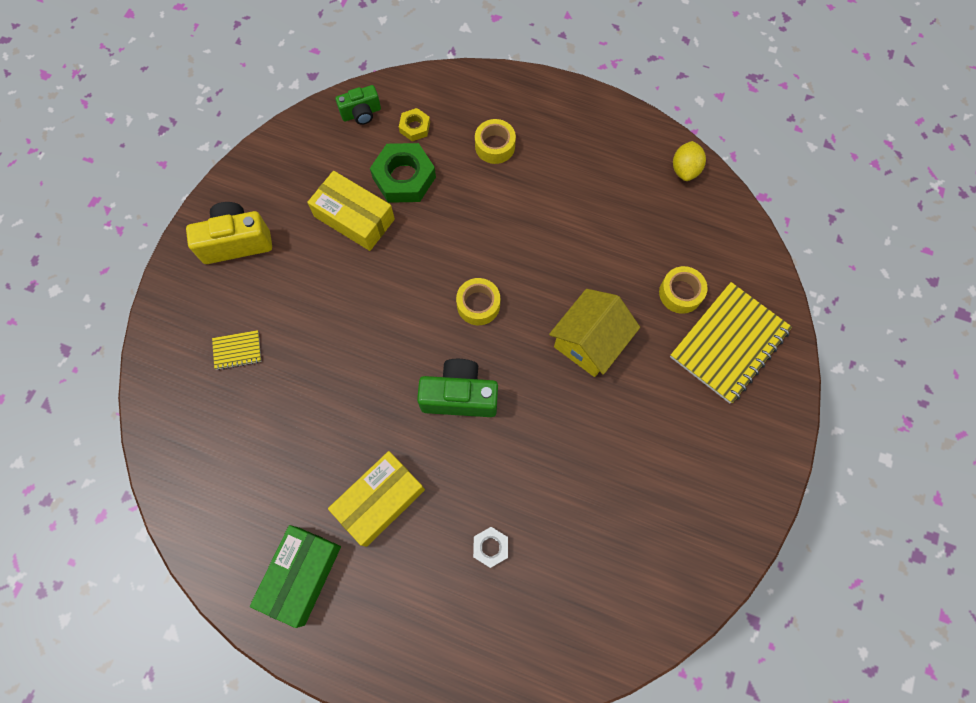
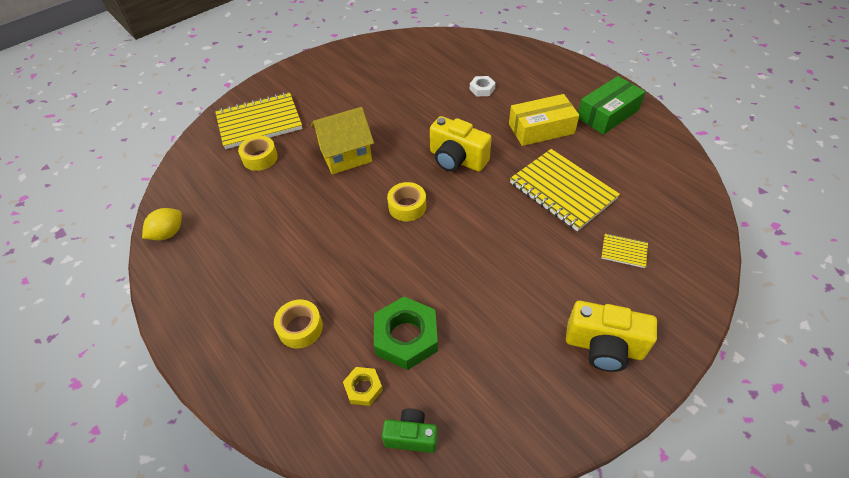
camera: 150 degrees left, 20 degrees down
yellow box [307,171,395,251] -> none
green camera [417,359,498,417] -> yellow camera [430,116,492,172]
none -> yellow notebook [510,149,620,231]

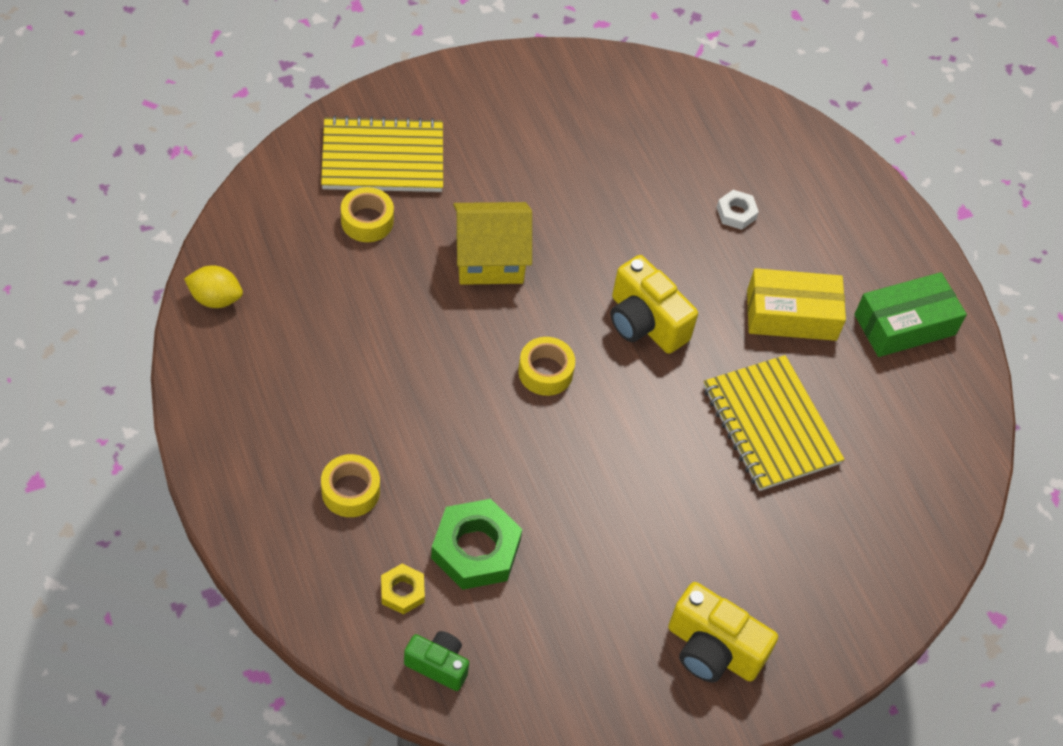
camera: 10 degrees right, 5 degrees up
yellow lemon [142,208,182,240] -> yellow lemon turned 45 degrees clockwise [184,265,243,308]
yellow notebook [601,233,648,268] -> none

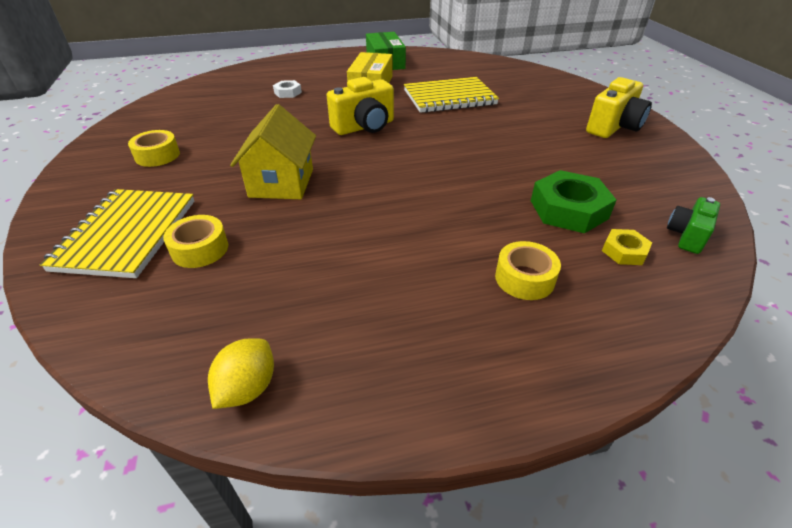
camera: 75 degrees left, 15 degrees down
yellow tape [518,337,575,396] -> yellow tape moved to [128,130,180,167]

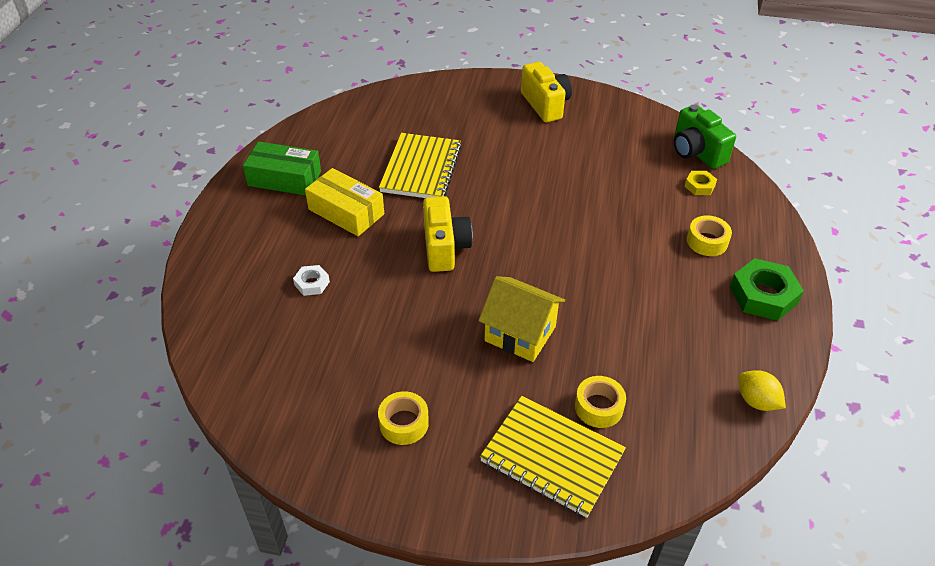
camera: 65 degrees left, 5 degrees up
green nut [531,170,616,233] -> green nut moved to [730,258,804,321]
green camera [667,197,720,254] -> green camera [674,104,736,169], size x1.63

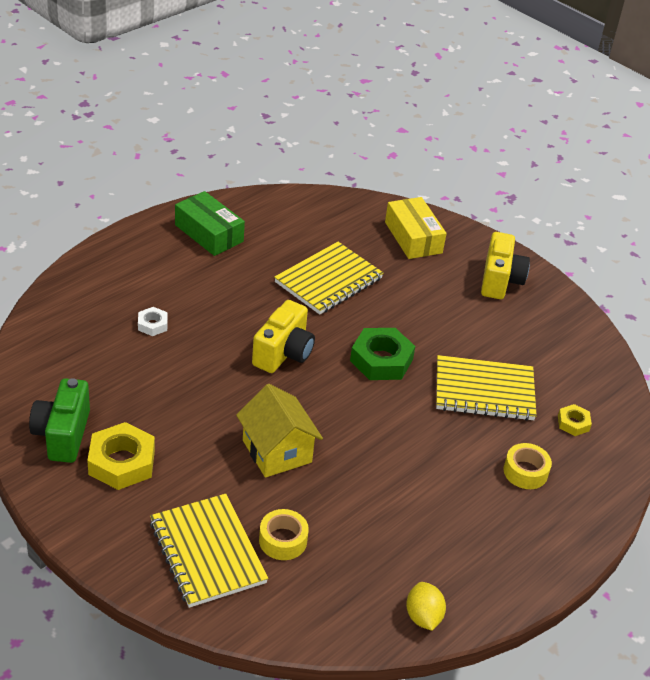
camera: 30 degrees right, 5 degrees down
yellow box [305,168,384,236] -> yellow box moved to [385,197,447,259]
yellow tape [378,391,429,445] -> yellow nut [87,422,155,490]
green camera [674,104,736,169] -> green camera moved to [29,378,90,463]
green nut [730,258,804,321] -> green nut moved to [350,328,415,380]
none -> yellow notebook [436,355,537,421]

